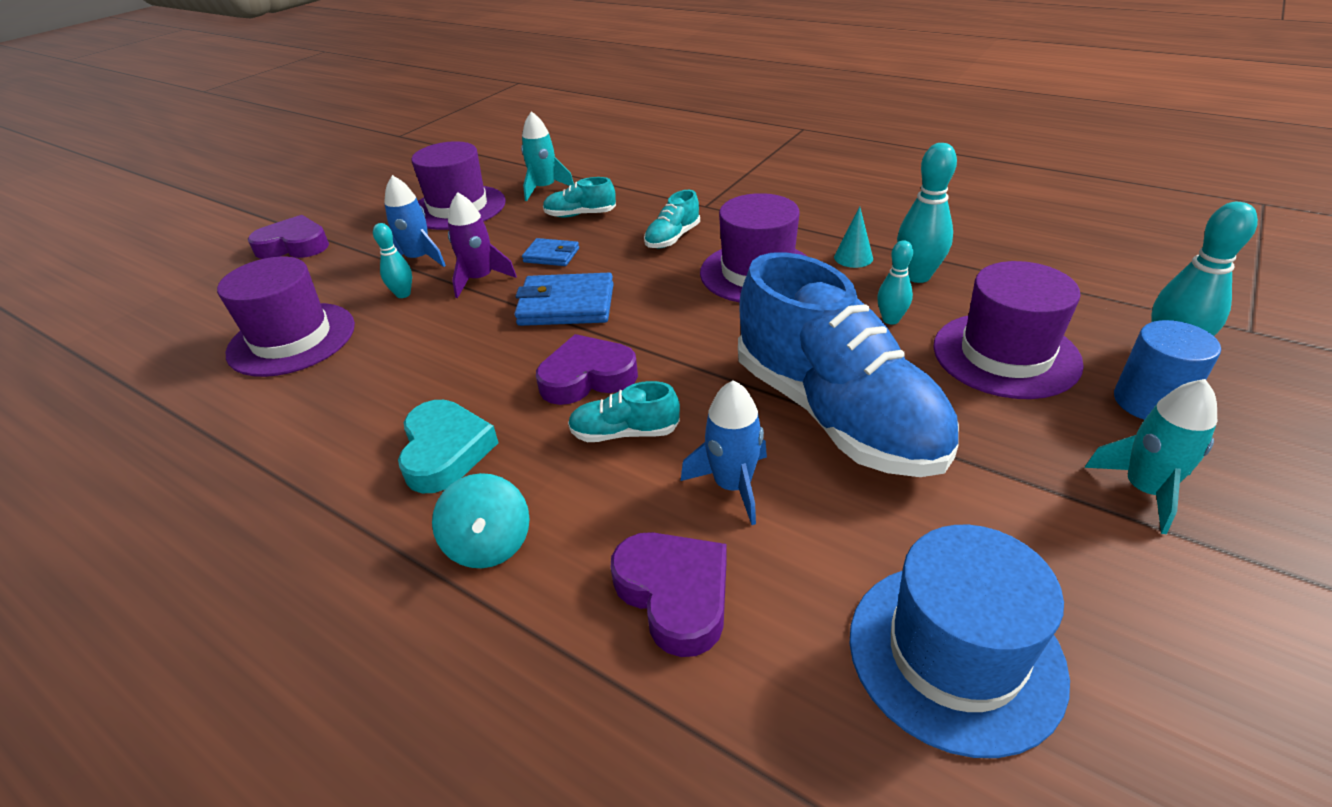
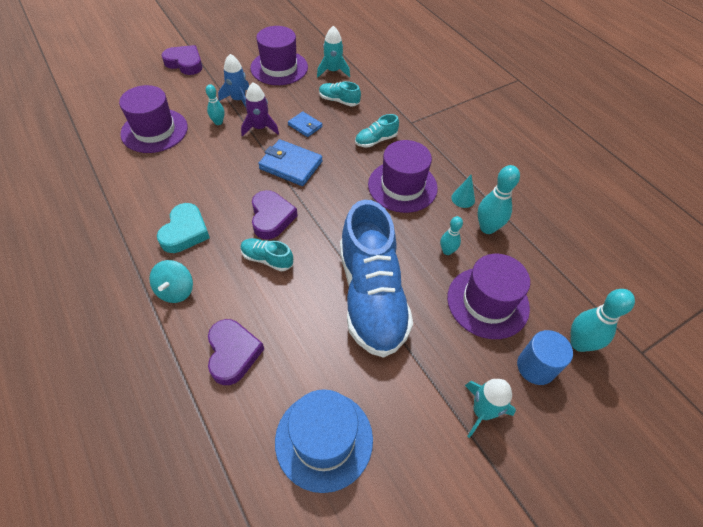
camera: 20 degrees right, 15 degrees up
purple heart [536,334,638,405] -> purple heart turned 75 degrees clockwise [252,190,298,240]
blue rocket [681,380,767,525] -> none

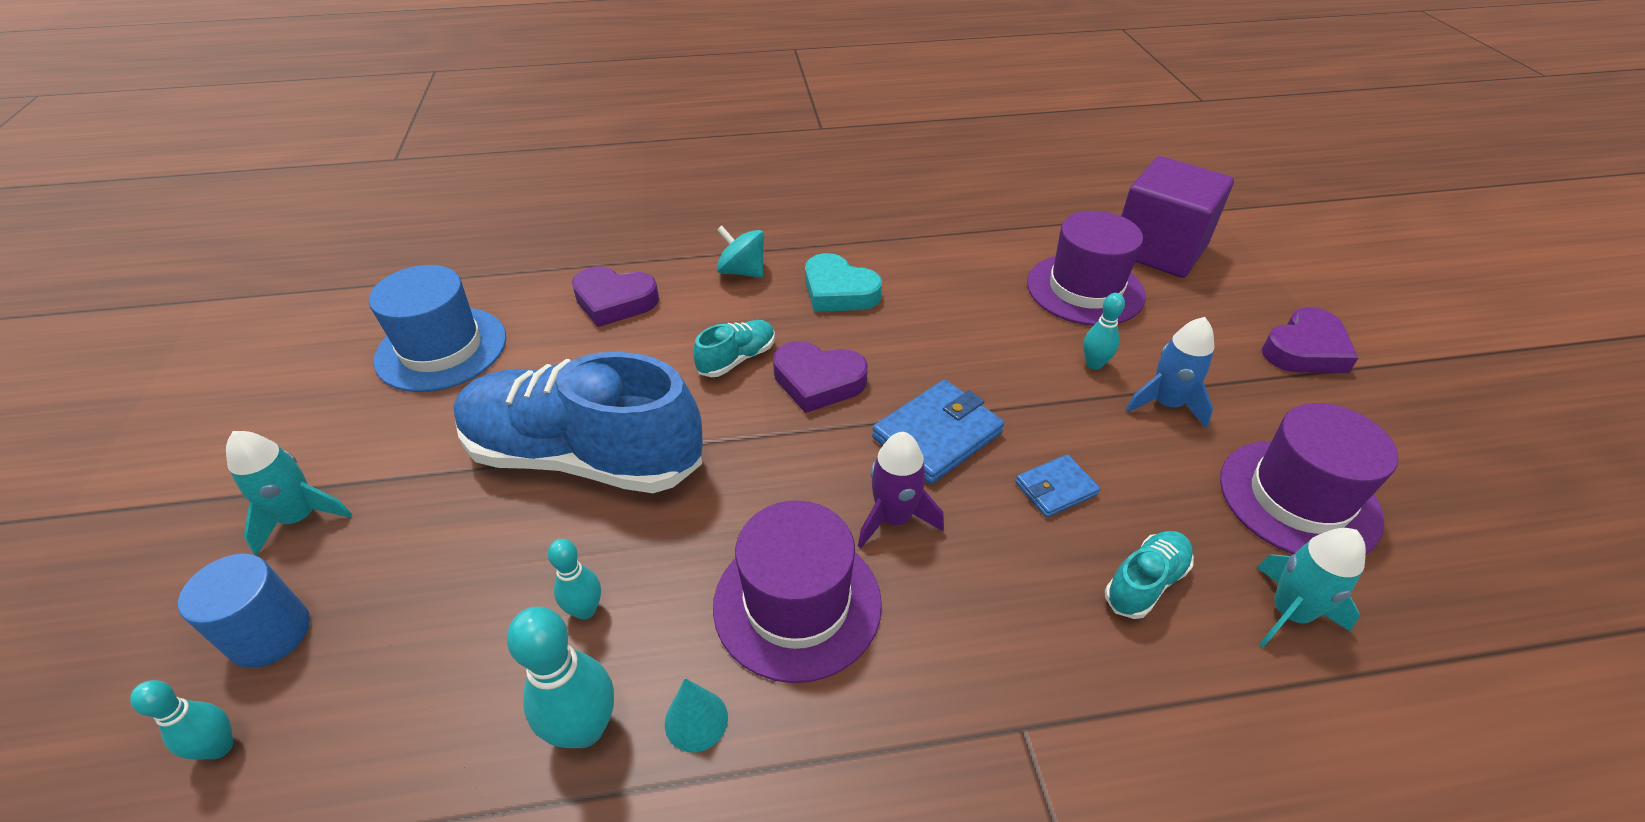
camera: 115 degrees right, 10 degrees down
purple rocket [241,82,279,137] -> purple rocket moved to [858,432,944,549]
turquoise shoe [355,114,399,148] -> none
purple hat [447,254,530,339] -> none
turquoise bowling pin [571,289,635,352] -> turquoise bowling pin [130,680,233,760], size x0.60
none -> purple cube [1121,156,1234,278]

